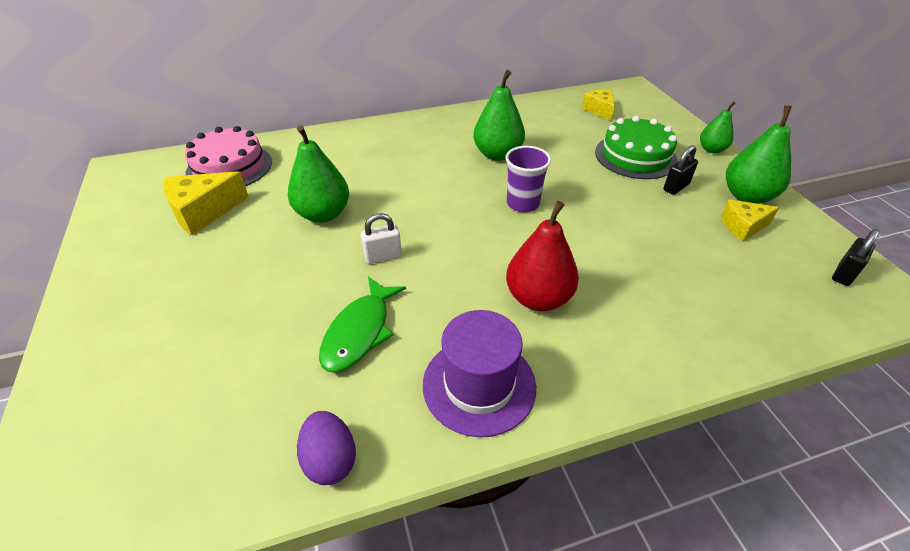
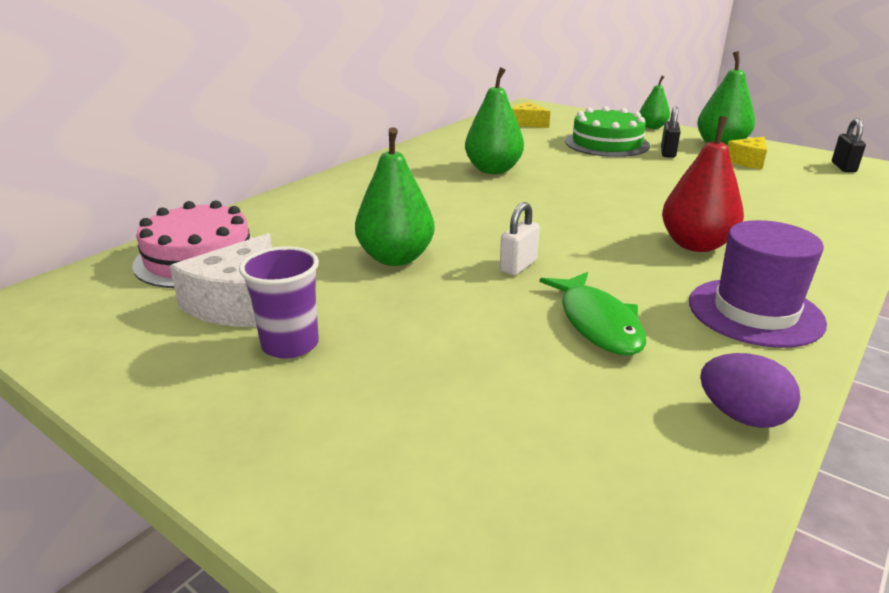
camera: 35 degrees left, 15 degrees down
yellow cheese [163,171,249,235] -> white cheese [170,233,272,327]
purple cup [506,146,551,212] -> purple cup moved to [239,246,319,359]

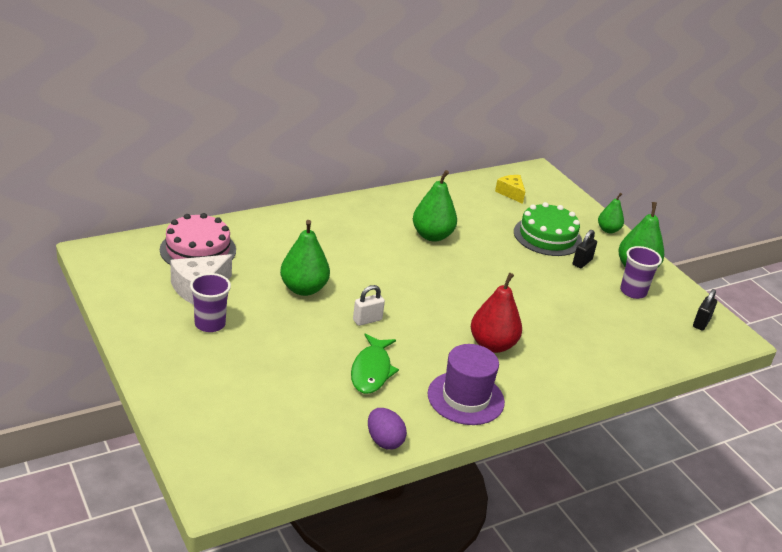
camera: 20 degrees right, 5 degrees up
yellow cheese [728,137,767,169] -> purple cup [620,246,662,299]

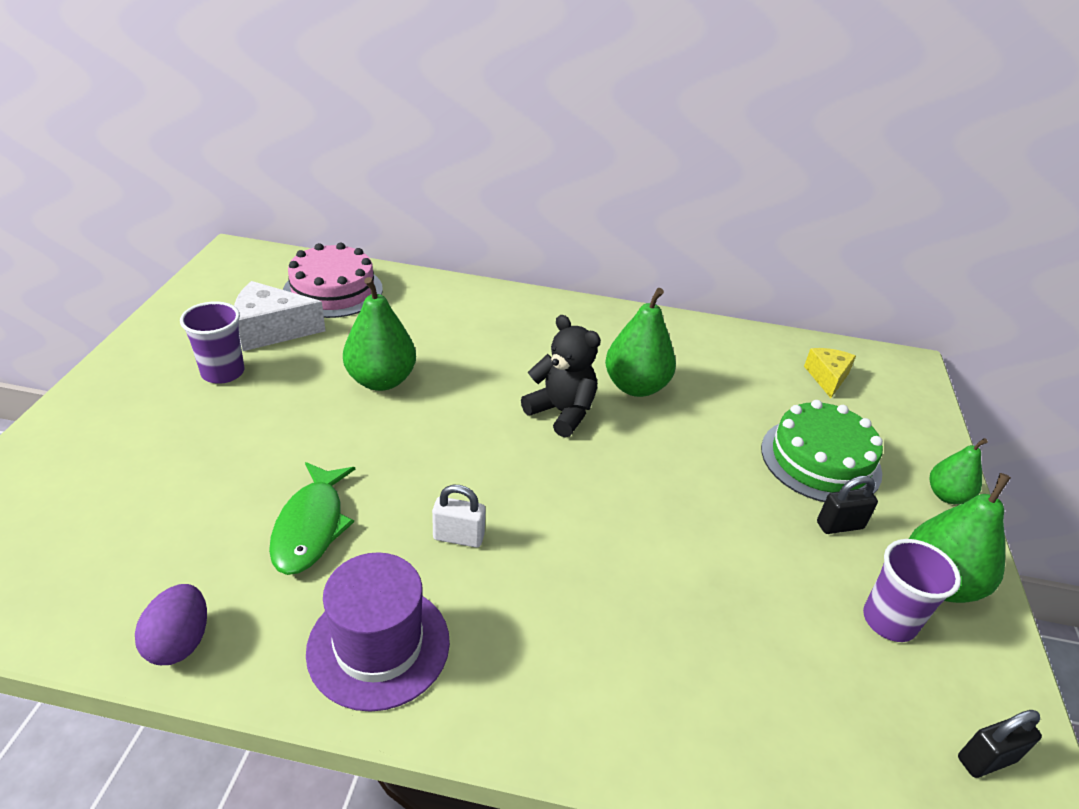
camera: 40 degrees right, 5 degrees up
green fish [351,333,399,394] -> green fish turned 45 degrees counterclockwise [269,462,355,575]
white padlock [353,285,385,326] -> white padlock moved to [432,485,486,548]
red pear [471,273,522,353] -> none
none -> black teddy bear [521,315,601,438]

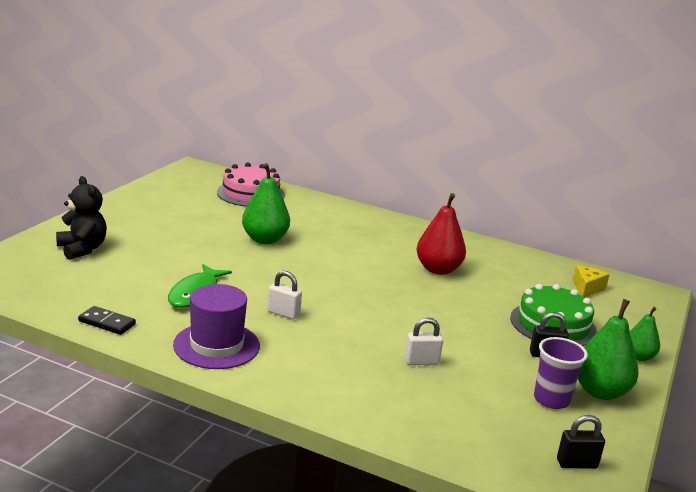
camera: 15 degrees right, 15 degrees down
purple egg [135,584,207,665] -> black domino [78,306,136,335]
purple cup [180,301,245,384] -> none
white cheese [234,281,325,351] -> none
black teddy bear [521,315,601,438] -> black teddy bear moved to [56,176,107,260]
green pear [605,288,676,397] -> red pear [416,193,466,275]
none -> white padlock [405,317,443,365]

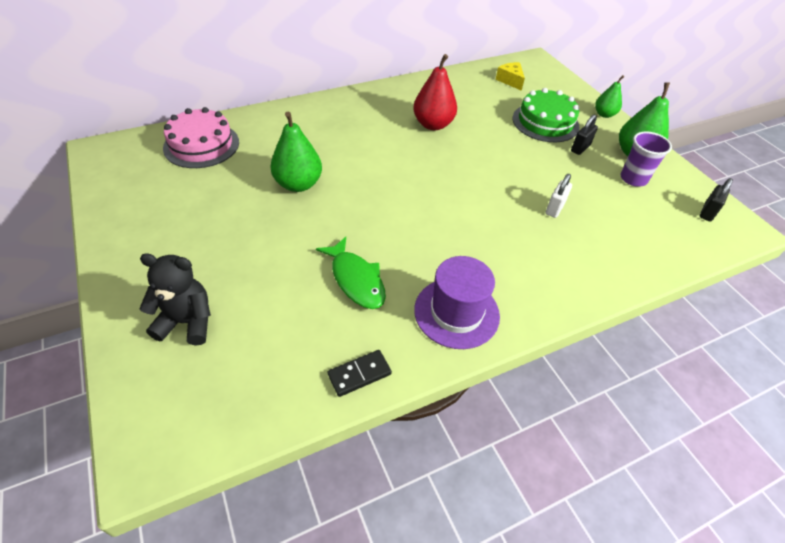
camera: 50 degrees left, 25 degrees up
white padlock [268,271,302,319] -> none

